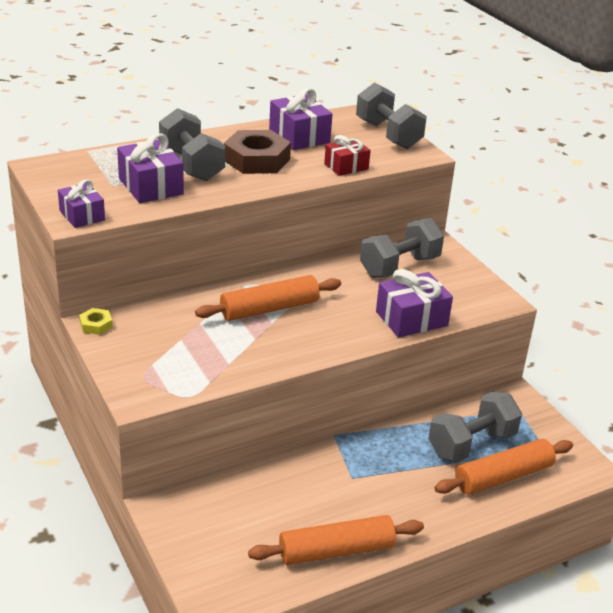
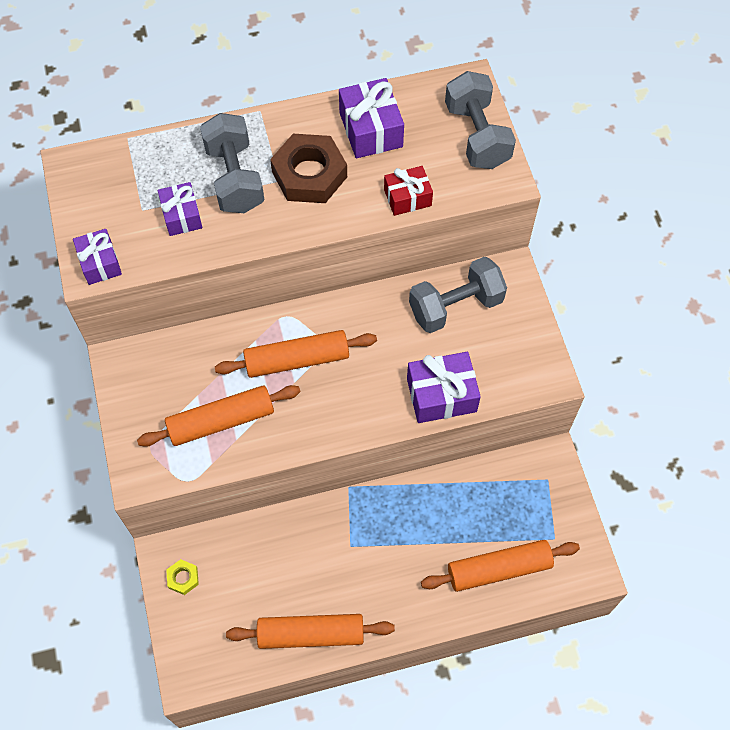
camera: 15 degrees right, 30 degrees up
yellow nut [79,308,113,335] -> yellow nut moved to [166,559,199,595]
purple gift [117,133,184,203] -> purple gift [158,182,202,236], size x0.65
grey dumbbell [428,392,522,462] -> none
none -> orange rolling pin [137,385,301,447]

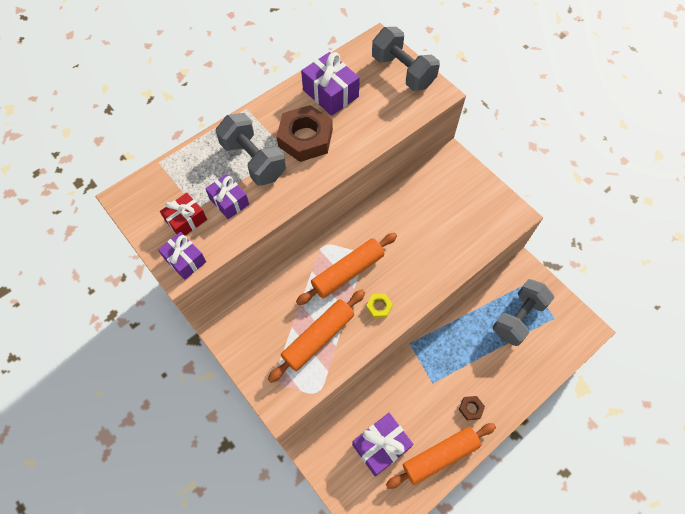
camera: 25 degrees left, 0 degrees up
yellow nut [166,559,199,595] -> yellow nut moved to [366,294,393,318]
red gift [384,166,433,216] -> red gift moved to [160,193,207,235]
purple gift [407,352,481,423] -> purple gift moved to [352,413,414,476]
grey dumbbell [409,257,507,333] -> grey dumbbell moved to [493,279,555,346]
orange rolling pin [421,540,580,592] -> none
none -> brown nut [459,396,485,420]

